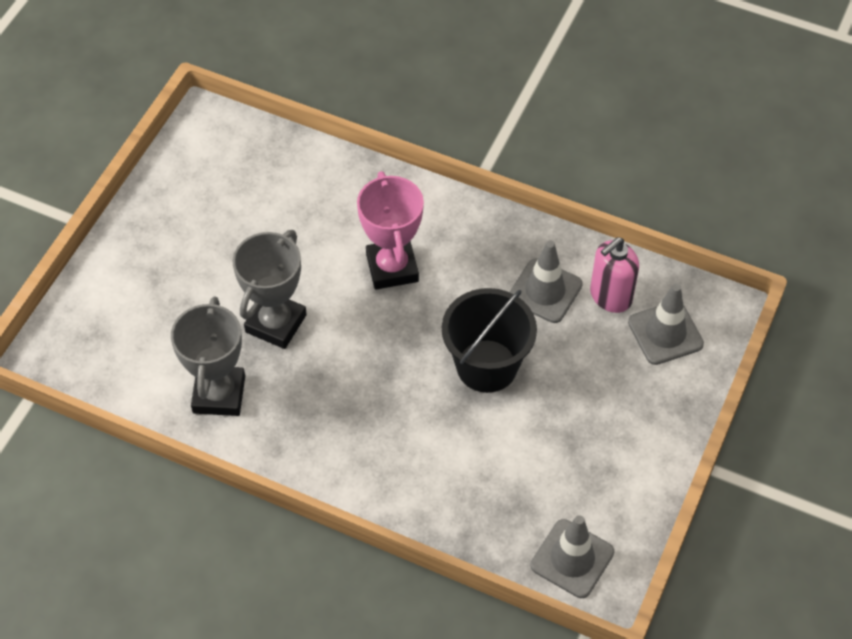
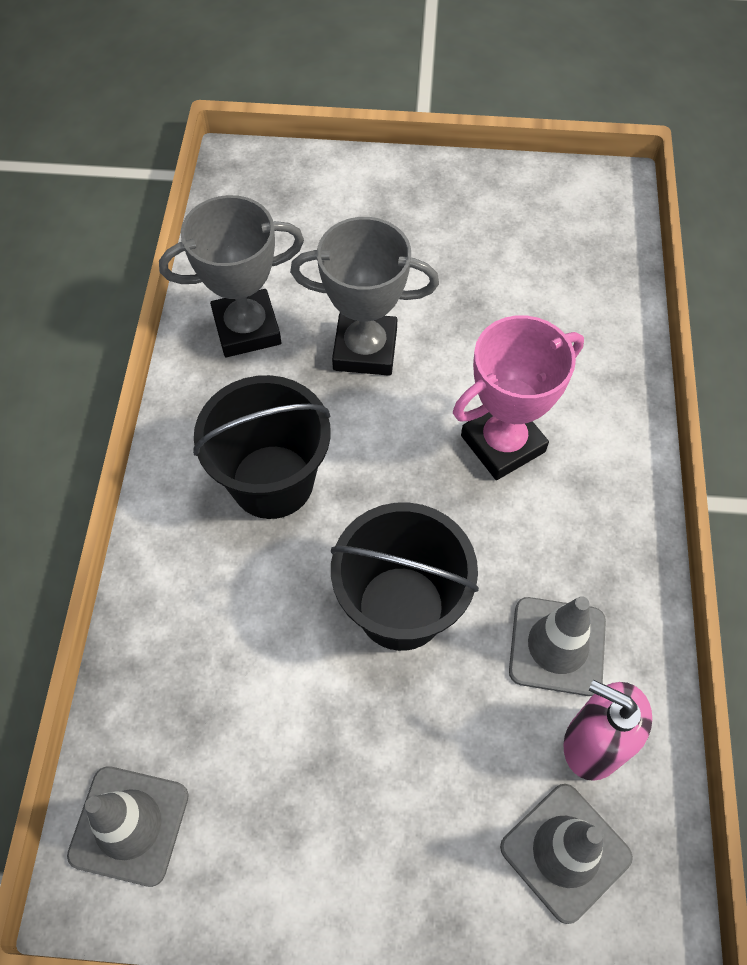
camera: 70 degrees right, 5 degrees up
none -> black bucket [193,375,330,519]

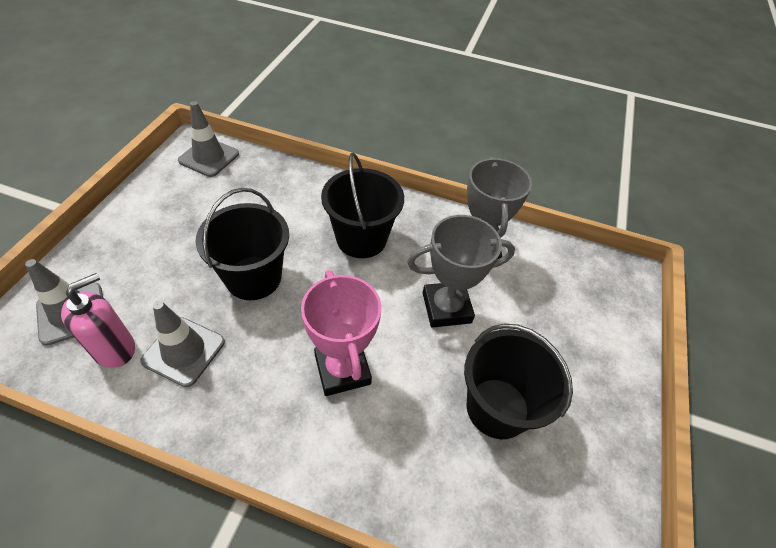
camera: 100 degrees right, 10 degrees down
grey trophy [290,217,439,376] -> grey trophy turned 60 degrees clockwise [407,215,515,328]
none -> black bucket [464,323,573,439]

